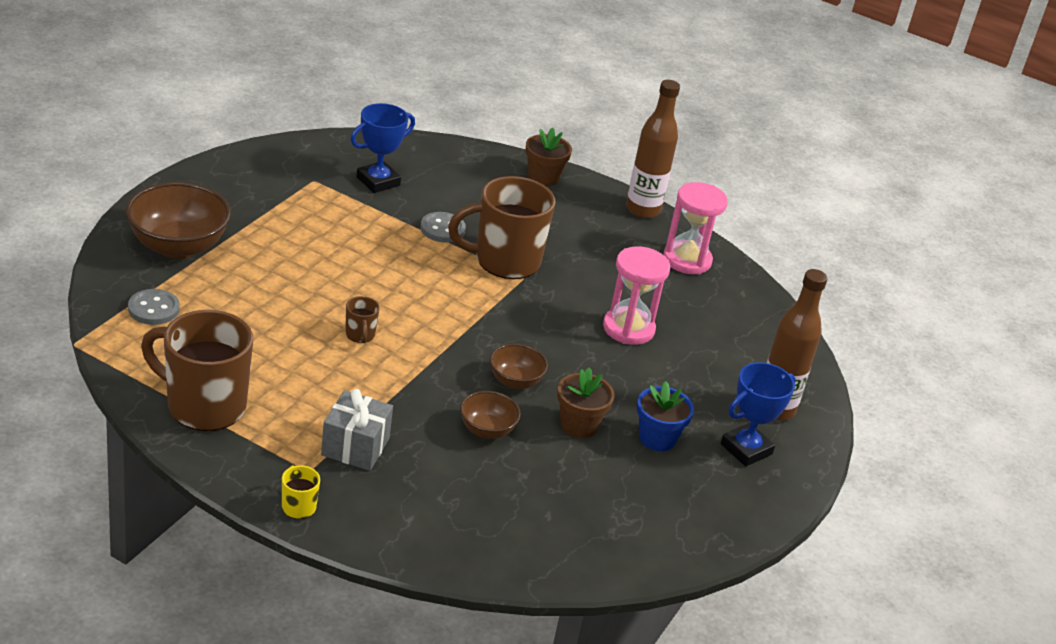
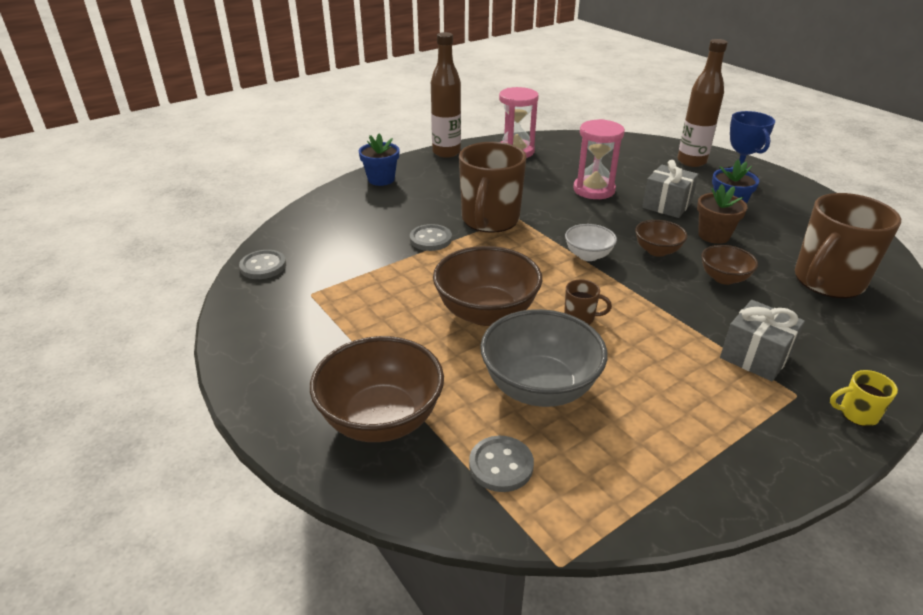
camera: 60 degrees left, 0 degrees up
brown mug [141,310,253,431] -> brown mug moved to [795,193,901,298]
blue trophy [350,103,415,193] -> none
brown flower pot [525,128,572,186] -> blue flower pot [359,133,399,186]
none -> grey button [239,250,286,279]
none -> brown bowl [433,246,542,326]
none -> grey bowl [480,309,607,407]
none -> white bowl [565,224,617,261]
none -> grey gift [642,160,698,218]

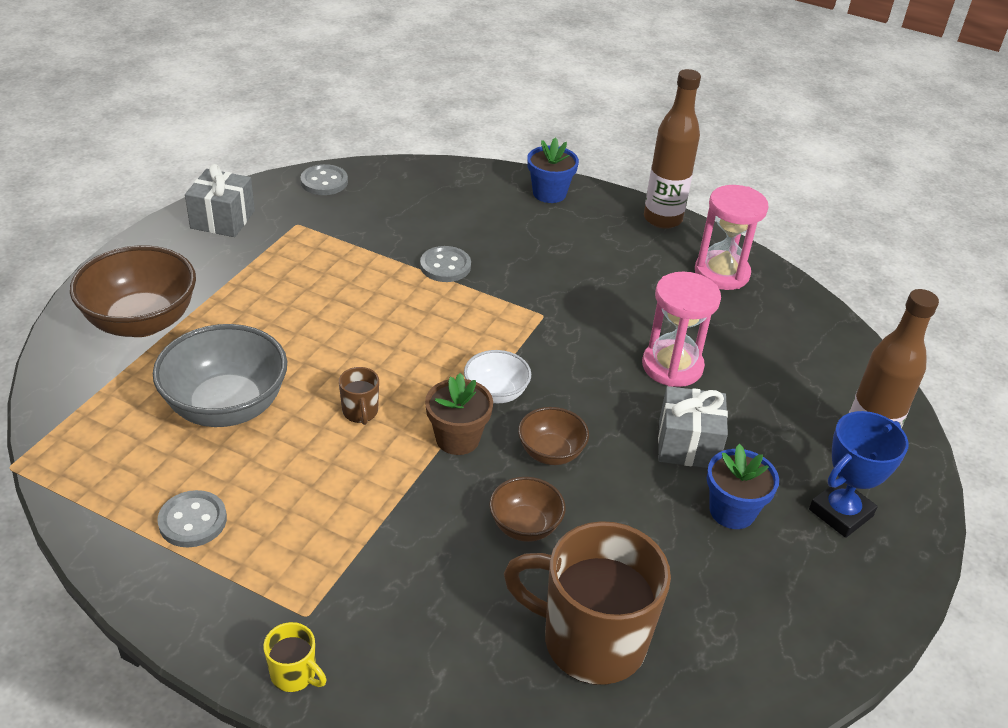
camera: 60 degrees right, 5 degrees up
brown bowl [433,246,542,326] -> none
brown mug [459,142,527,233] -> none
grey button [469,436,534,492] -> grey button moved to [157,490,227,547]
brown flower pot [697,184,747,244] -> brown flower pot moved to [425,373,493,455]
grey gift [720,300,805,381] -> grey gift moved to [185,164,255,237]
yellow mug [830,370,898,427] -> yellow mug turned 150 degrees clockwise [263,622,327,692]

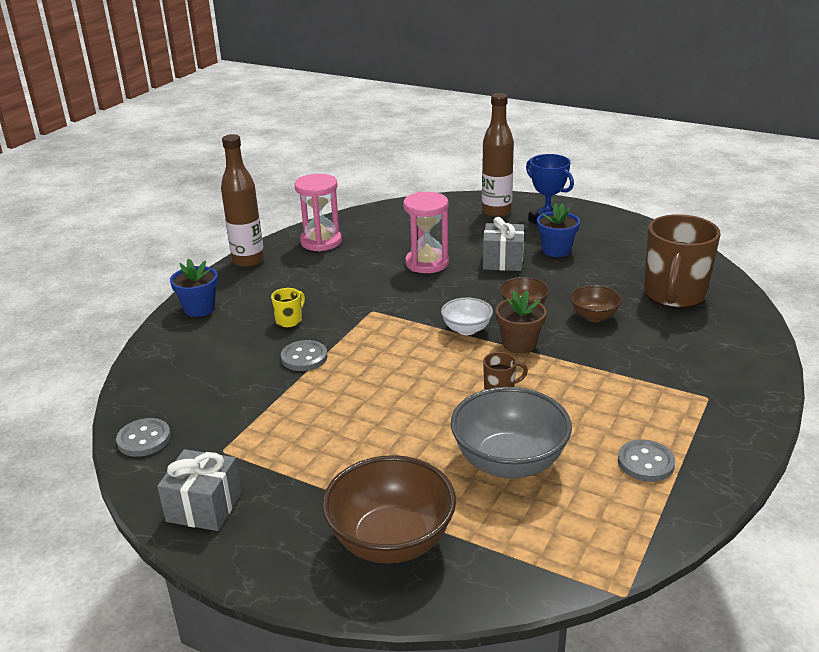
camera: 85 degrees left, 10 degrees down
yellow mug [263,622,327,692] -> yellow mug moved to [271,288,305,328]

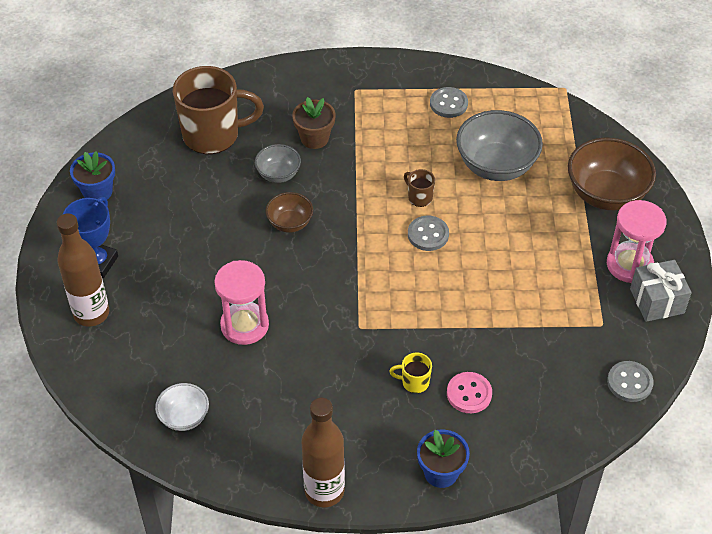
camera: 120 degrees left, 20 degrees up
grey button [281,340,328,371] -> grey button moved to [408,216,449,251]
pink hourglass [295,174,342,252] -> pink hourglass moved to [607,200,666,283]
white bowl [441,298,493,335] -> white bowl moved to [155,383,209,431]
grey gift [483,217,524,271] -> none
brown flower pot [495,290,547,354] -> brown flower pot moved to [292,97,336,149]
blue flower pot [537,203,580,257] -> blue flower pot moved to [70,151,115,202]
brown bowl [570,285,622,322] -> grey bowl [255,144,301,183]
none -> pink button [447,372,492,413]

